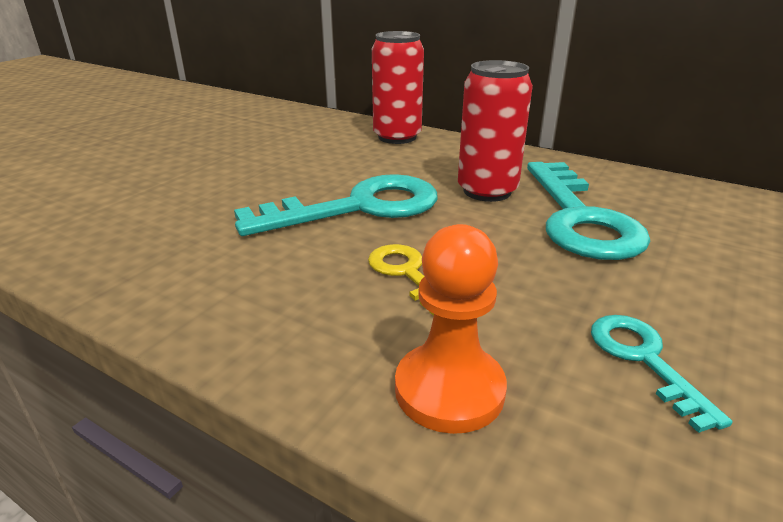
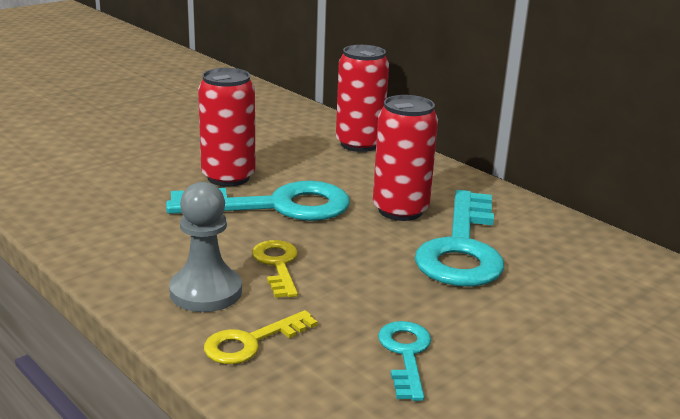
camera: 15 degrees right, 5 degrees down
orange pawn [395,224,507,434] -> yellow key [204,310,318,364]
none -> grey pawn [169,182,242,312]
none -> red can [198,68,255,187]

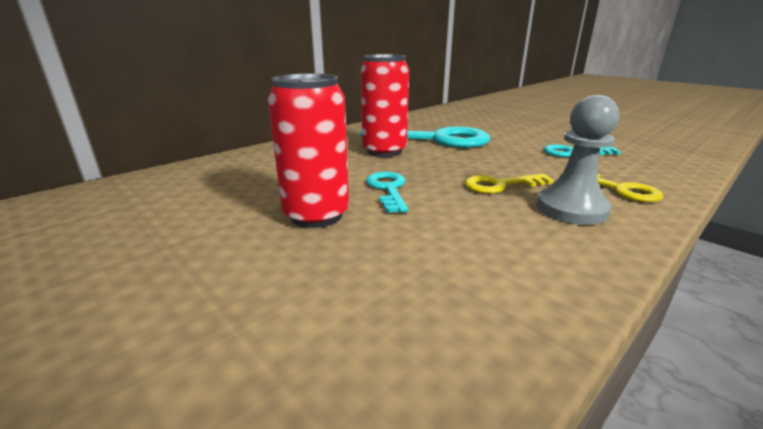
camera: 90 degrees left, 0 degrees up
turquoise key [166,181,350,221] -> turquoise key [366,172,408,213], size x0.51
red can [336,45,389,152] -> none

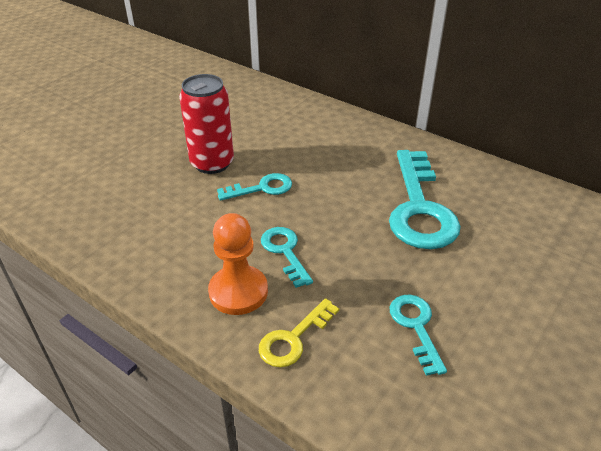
camera: 80 degrees right, 15 degrees up
red can [360,54,409,157] -> none
yellow key [465,174,554,194] -> turquoise key [261,227,313,288]
grey pawn [537,95,619,225] -> orange pawn [208,213,268,315]

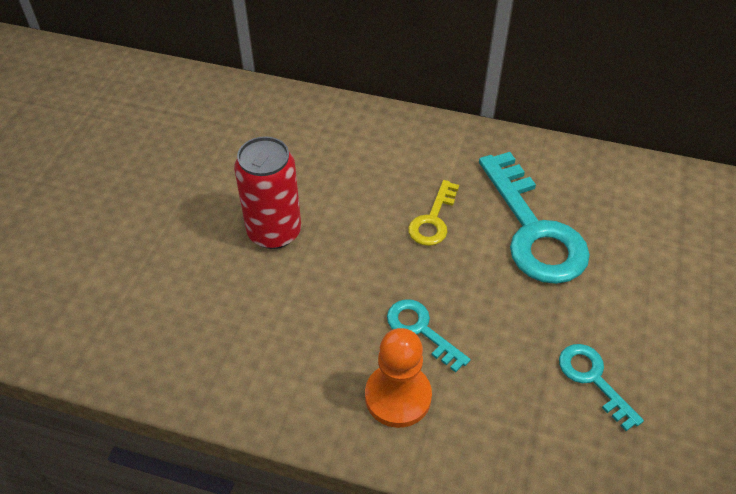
camera: 20 degrees left, 10 degrees up
turquoise key [217,173,292,201] -> none
yellow key [259,298,339,368] -> yellow key moved to [408,180,459,246]

